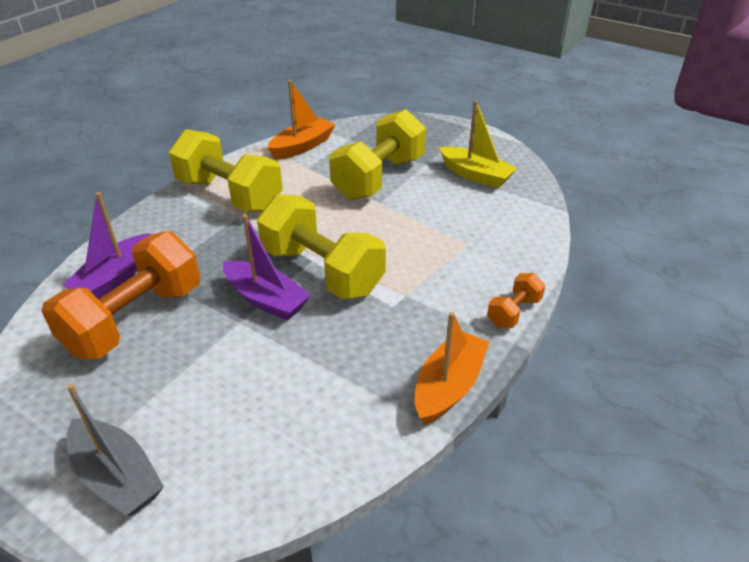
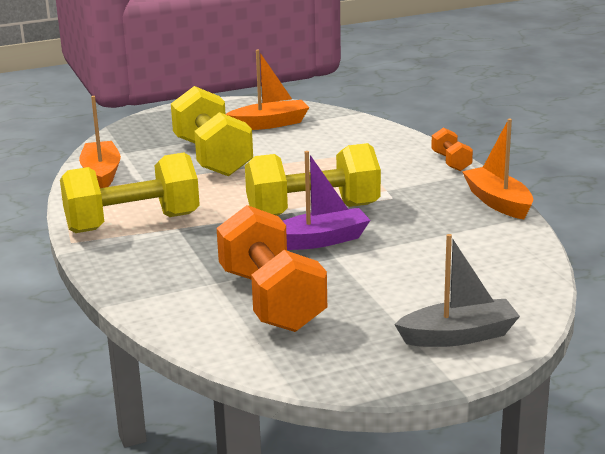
camera: 55 degrees left, 15 degrees down
purple boat [62,192,151,299] -> none
yellow boat [439,100,517,188] -> orange boat [226,50,310,130]

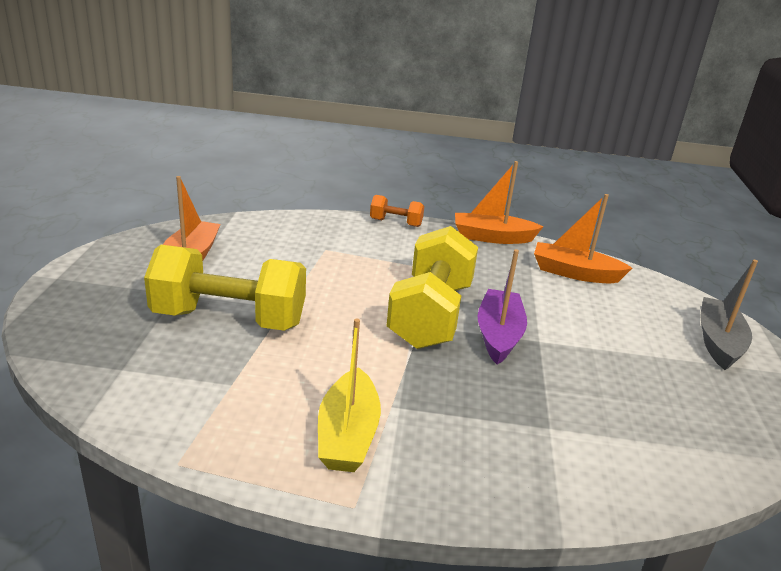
camera: 65 degrees left, 5 degrees up
yellow dumbbell [60,153,200,233] -> yellow boat [318,318,381,472]
orange boat [79,96,121,188] -> orange boat moved to [534,194,632,283]
orange dumbbell [217,205,327,332] -> none

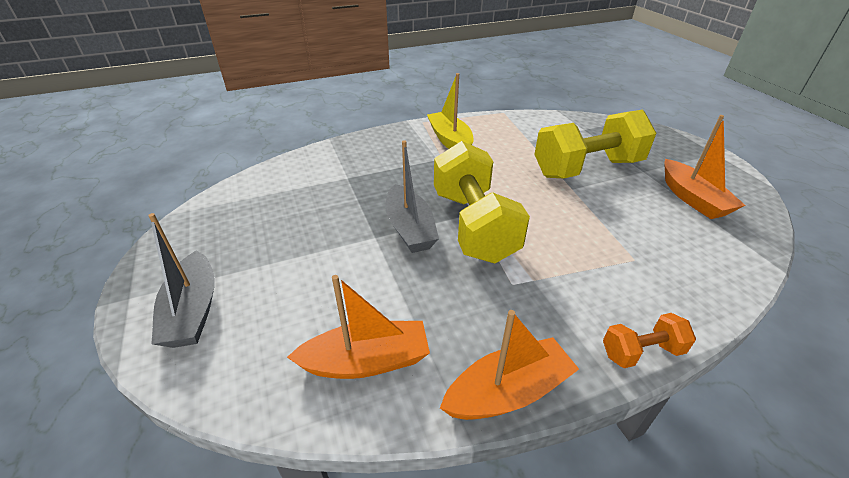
camera: 155 degrees right, 10 degrees up
purple boat [477,249,527,365] -> grey boat [385,140,439,253]

